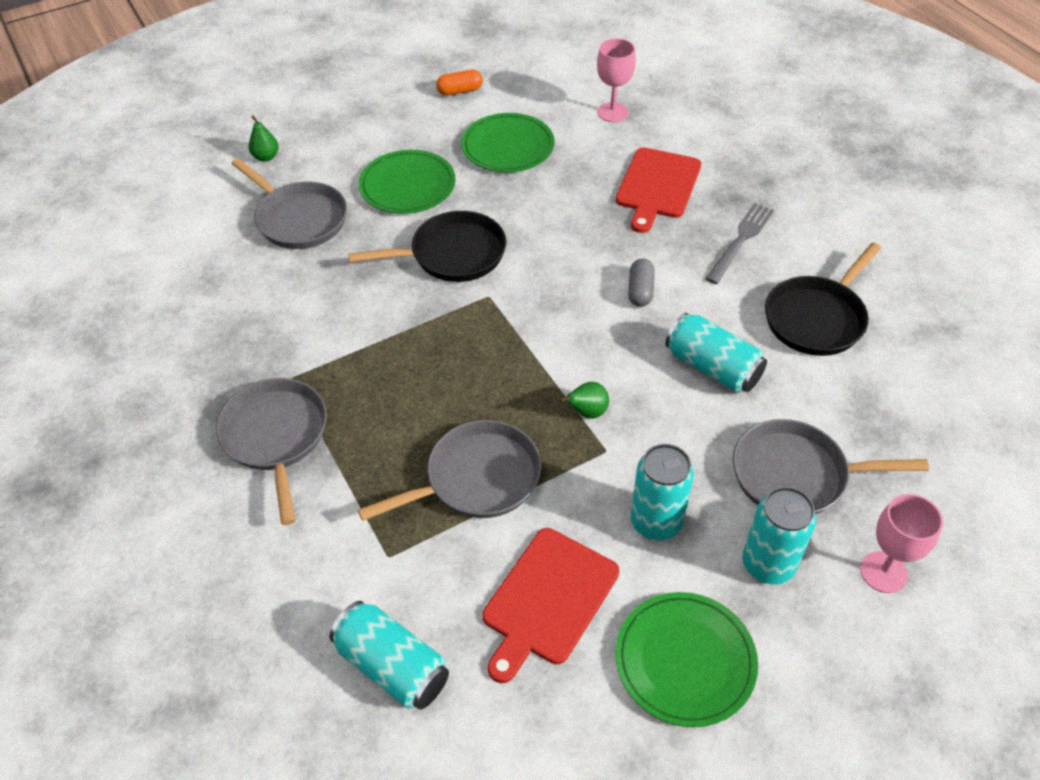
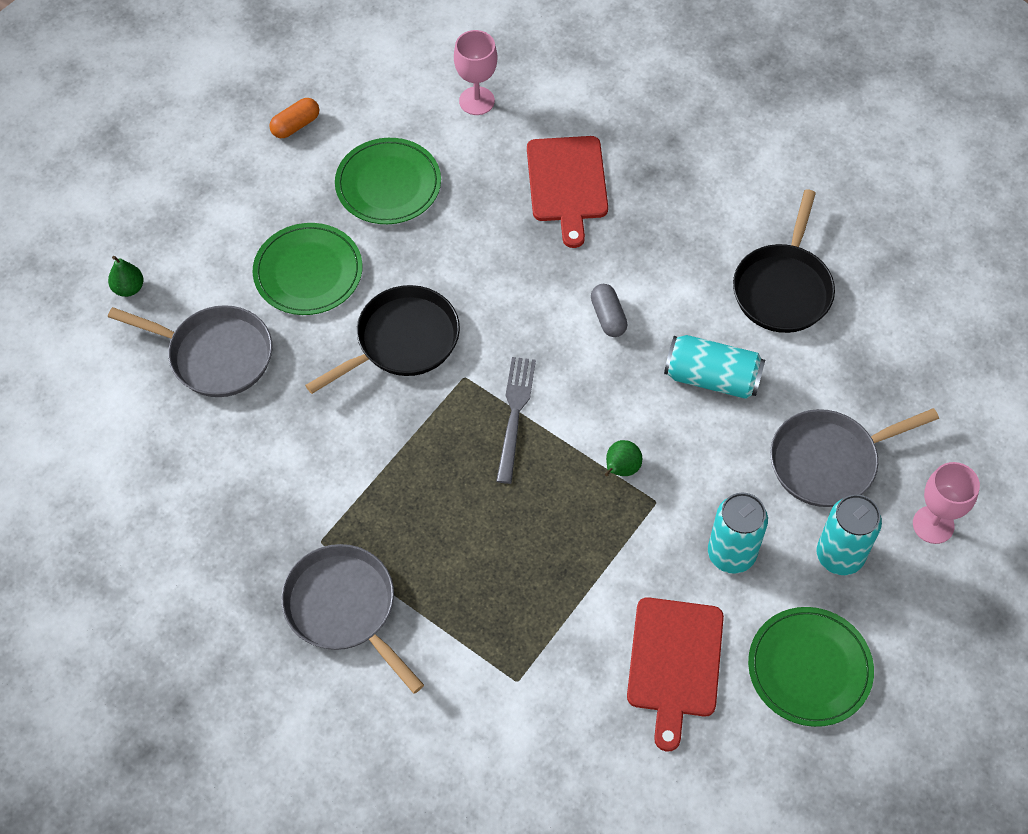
camera: 25 degrees left, 10 degrees up
turquoise can [330,601,449,710] -> none
grey pan [358,420,541,521] -> none
grey fork [705,203,774,284] -> grey fork moved to [496,357,536,484]

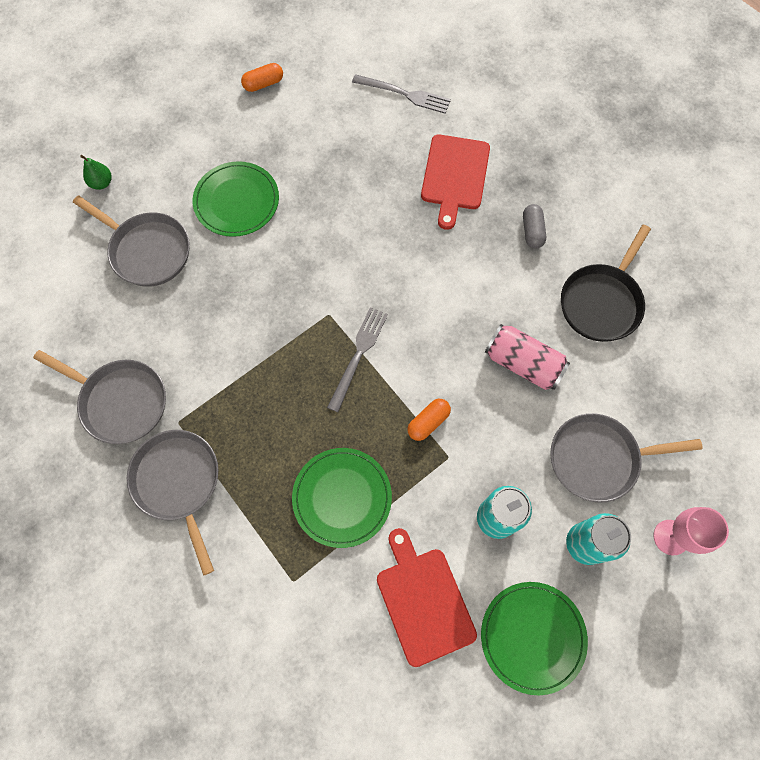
camera: 15 degrees right, 10 degrees up
black pan [305,285,460,394] -> none
green plate [335,138,441,224] -> green plate moved to [292,448,392,548]
pink goblet [454,30,497,115] -> grey fork [352,74,451,114]
grey capsule [591,284,628,337] -> grey capsule moved to [523,204,546,249]
green pear [605,440,642,476] -> orange capsule [407,399,451,441]
red cutting board [627,597,724,751] -> red cutting board turned 135 degrees clockwise [377,528,477,667]
turquoise can [664,335,765,399] -> pink can [485,324,570,390]
none -> grey pan [33,350,166,444]

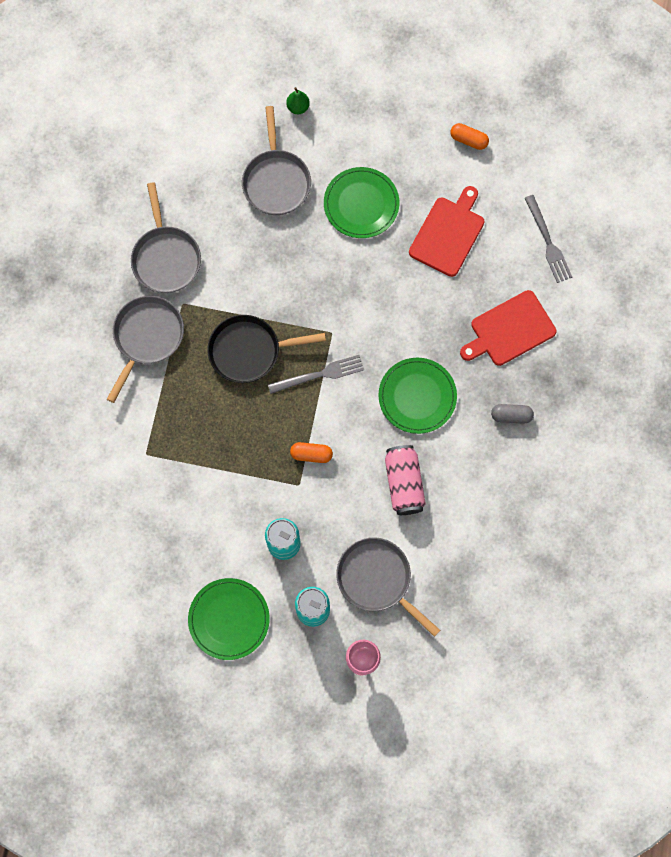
camera: 50 degrees right, 5 degrees up
green plate [292,448,392,548] -> green plate moved to [378,358,457,434]
red cutting board [377,528,477,667] -> red cutting board moved to [409,186,484,277]
grey capsule [523,204,546,249] -> grey capsule turned 45 degrees clockwise [491,404,534,424]
black pan [561,224,651,342] -> black pan moved to [207,315,326,383]

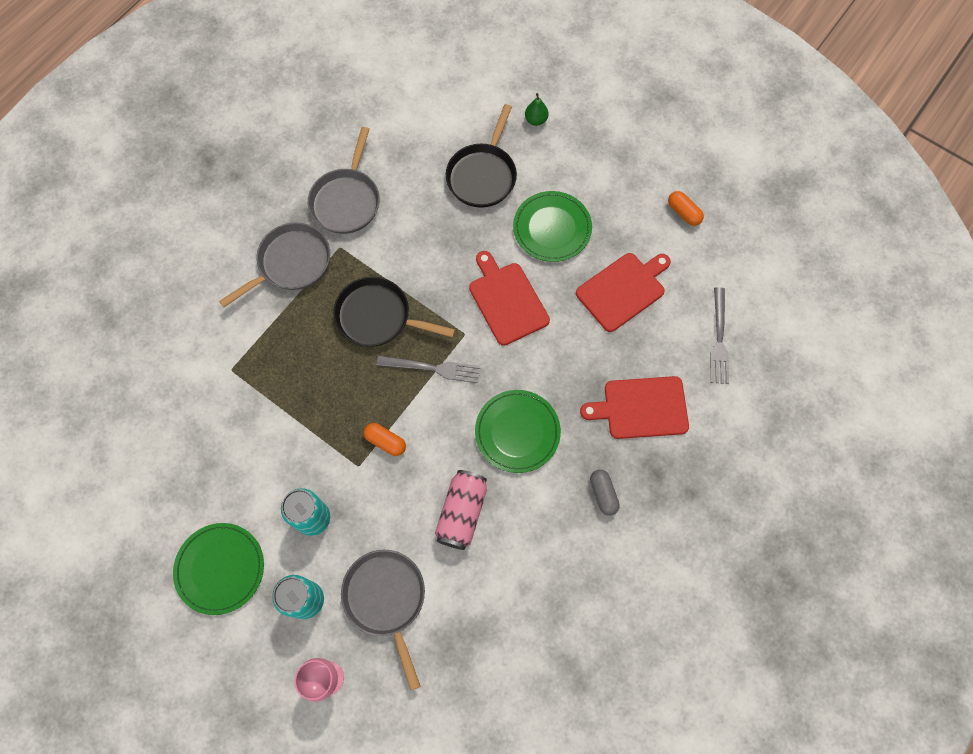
camera: 25 degrees right, 5 degrees down
grey pan [242,106,311,215] -> black pan [446,104,517,208]
grey capsule [491,404,534,424] -> grey capsule turned 45 degrees clockwise [590,469,620,516]
none -> red cutting board [469,251,550,346]

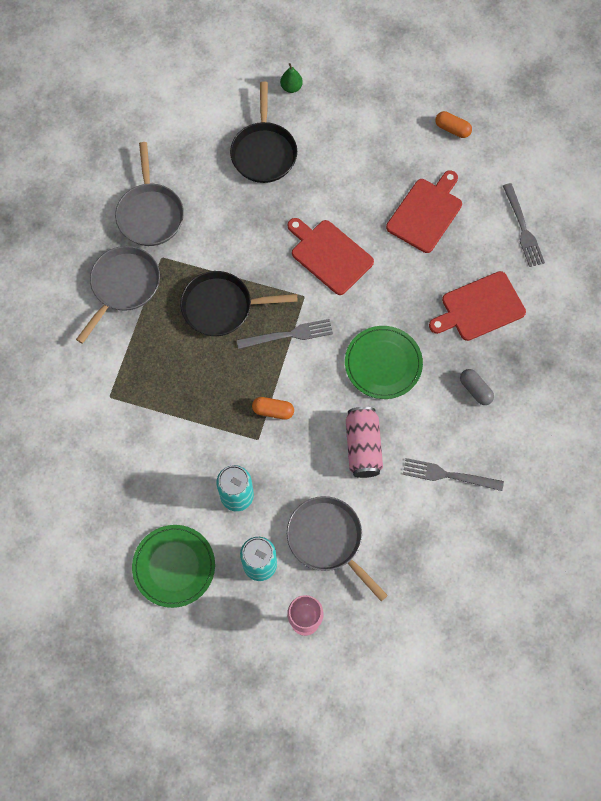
camera: 20 degrees left, 0 degrees up
green plate [513,191,592,262] -> none
none -> grey fork [403,458,504,491]

